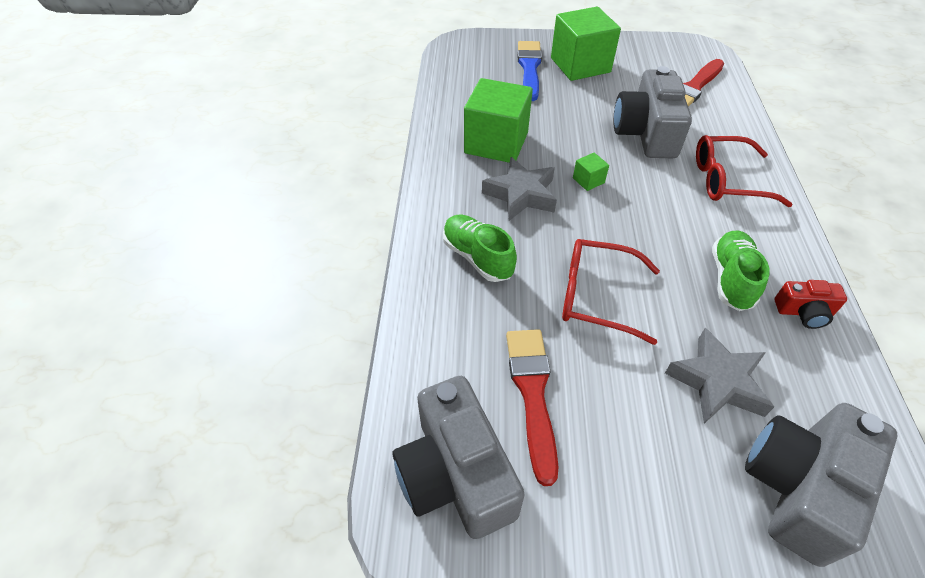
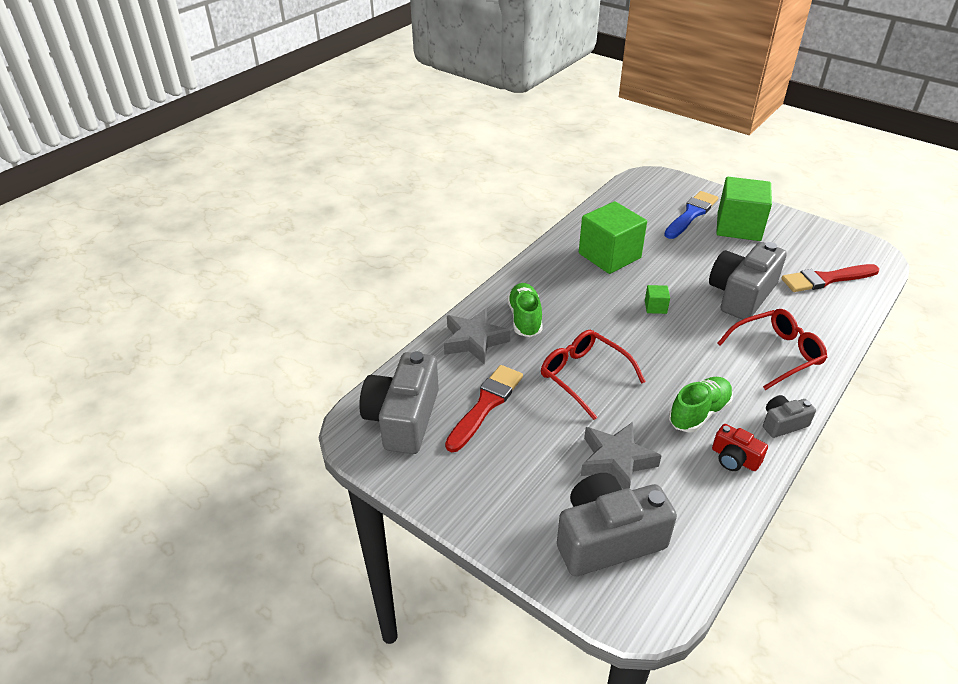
camera: 35 degrees right, 10 degrees down
grey star [482,157,557,221] -> grey star moved to [444,308,510,365]
red glasses [696,135,793,207] -> red glasses turned 120 degrees clockwise [717,309,827,390]
none -> grey camera [763,395,816,438]

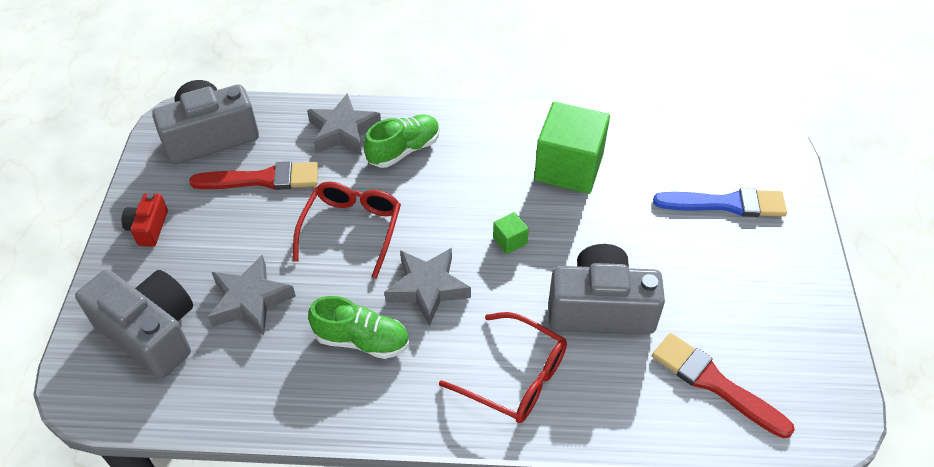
camera: 55 degrees right, 10 degrees up
red camera [712,424,768,471] -> red camera moved to [122,193,168,247]
green cube [716,177,772,241] -> none
grey camera [763,395,816,438] -> none
none -> grey star [384,248,471,326]

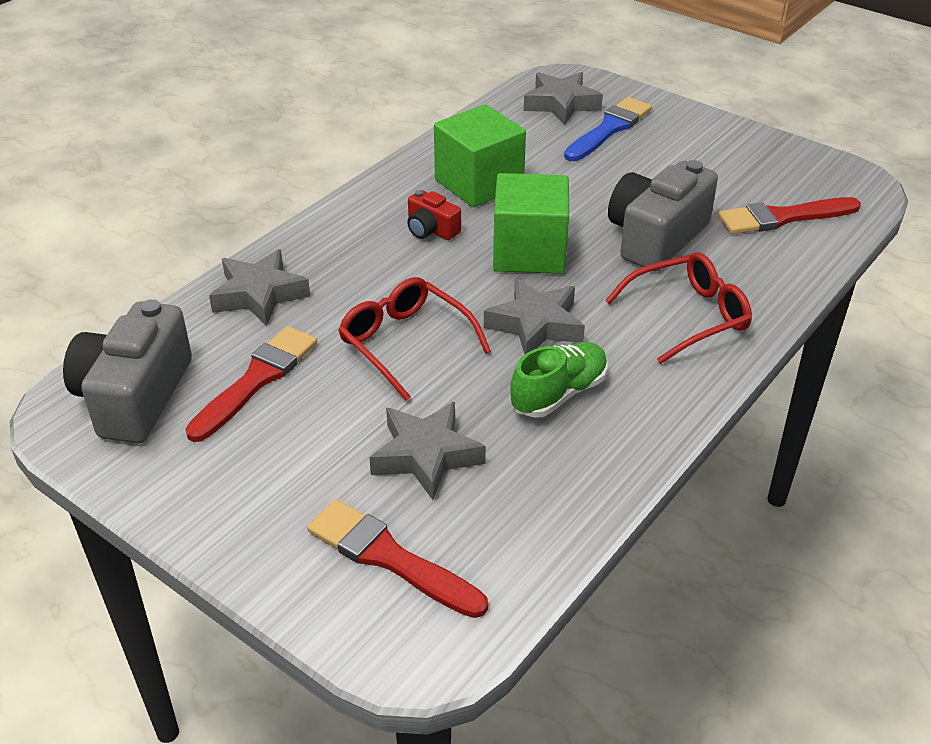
camera: 55 degrees left, 10 degrees down
grey camera [75,269,193,379] -> red brush [307,499,488,618]
red camera [122,193,168,247] -> red camera moved to [407,190,461,240]
green shoe [364,115,440,168] -> none
green cube [493,212,529,254] -> green cube [493,173,569,274], size x2.41
none -> grey star [524,72,603,124]

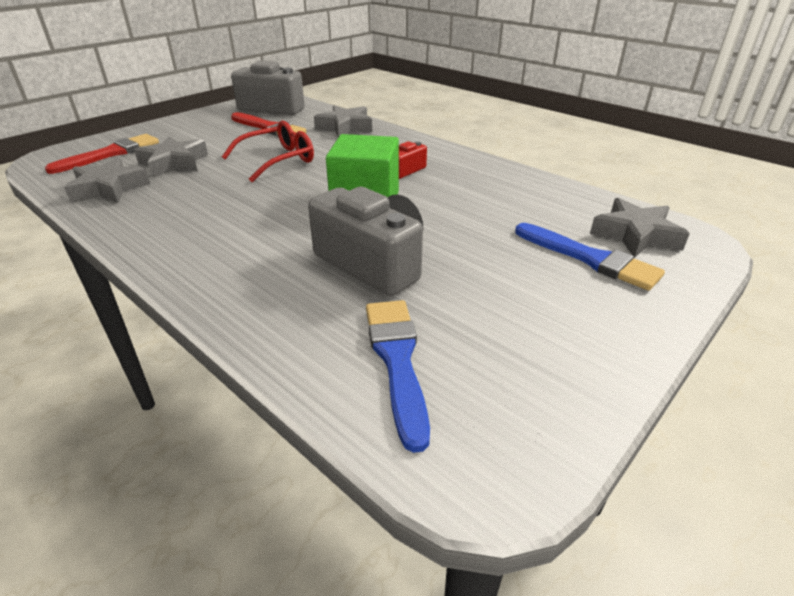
camera: 95 degrees right, 5 degrees down
green cube [434,104,526,207] -> none
grey star [484,278,585,354] -> grey star moved to [64,157,150,203]
green shoe [510,342,608,418] -> none
red glasses [605,252,752,364] -> none
red brush [718,197,861,234] -> blue brush [366,300,430,453]

